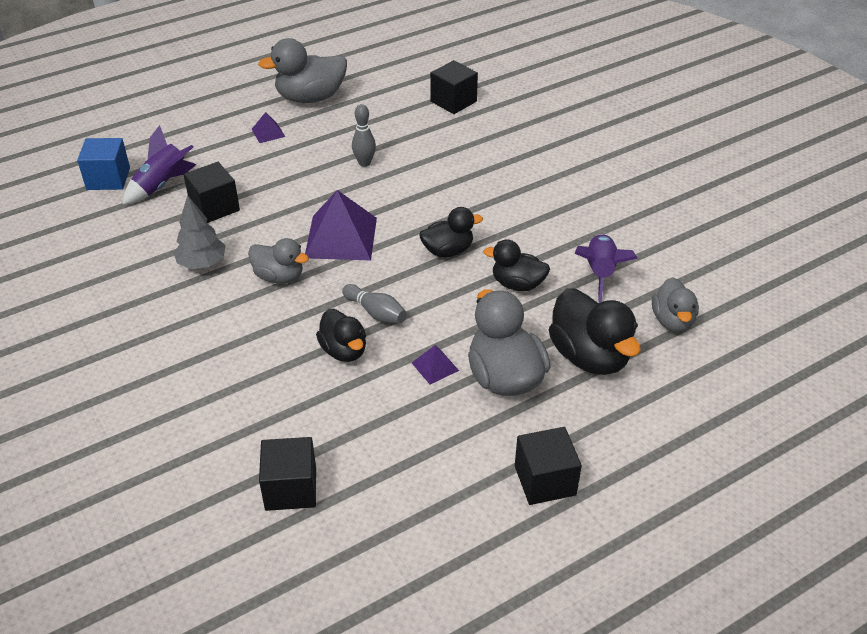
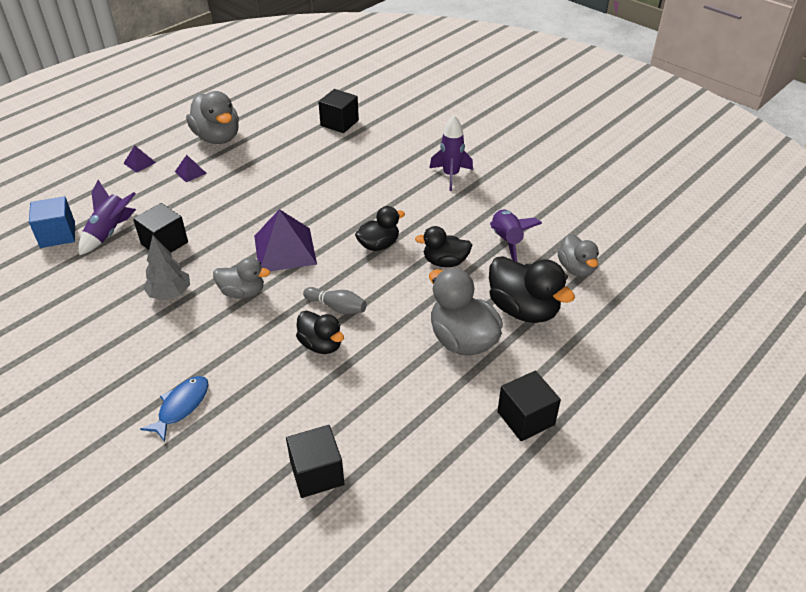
camera: 15 degrees left, 0 degrees up
grey duck [258,38,347,103] -> grey duck turned 90 degrees counterclockwise [186,91,239,144]
grey bowling pin [352,104,376,167] -> none
purple pyramid [412,345,459,384] -> purple pyramid moved to [123,145,156,173]
none -> blue fish [140,376,209,442]
none -> purple rocket [429,115,473,191]

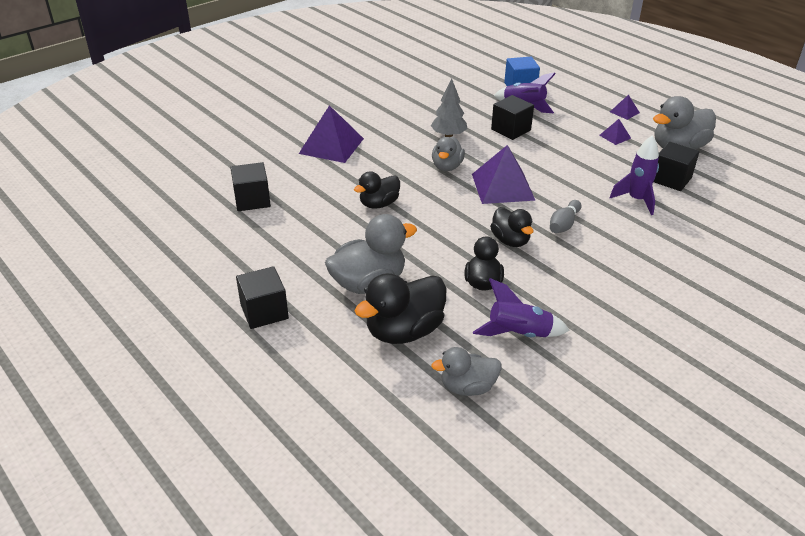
camera: 95 degrees right, 5 degrees down
blue fish [140,376,209,442] -> purple pyramid [299,105,364,163]
grey bowling pin [303,287,367,314] -> grey bowling pin moved to [550,200,581,233]
black cube [318,89,359,133] -> black cube moved to [654,142,699,191]
purple rocket [429,115,473,191] -> purple rocket moved to [610,135,659,215]

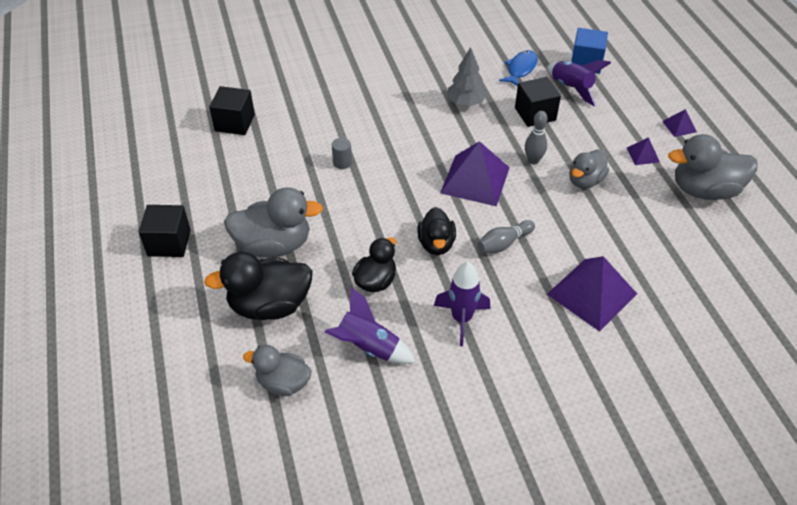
camera: 25 degrees right, 10 degrees up
purple pyramid [299,105,364,163] -> purple pyramid moved to [547,256,637,332]
black duck [354,171,400,208] -> grey cylinder [332,138,352,169]
grey duck [432,137,465,171] -> grey duck moved to [569,149,609,189]
purple rocket [610,135,659,215] -> purple rocket moved to [434,262,490,346]
black cube [654,142,699,191] -> none
none -> blue fish [499,50,538,86]
none -> grey bowling pin [525,111,548,165]

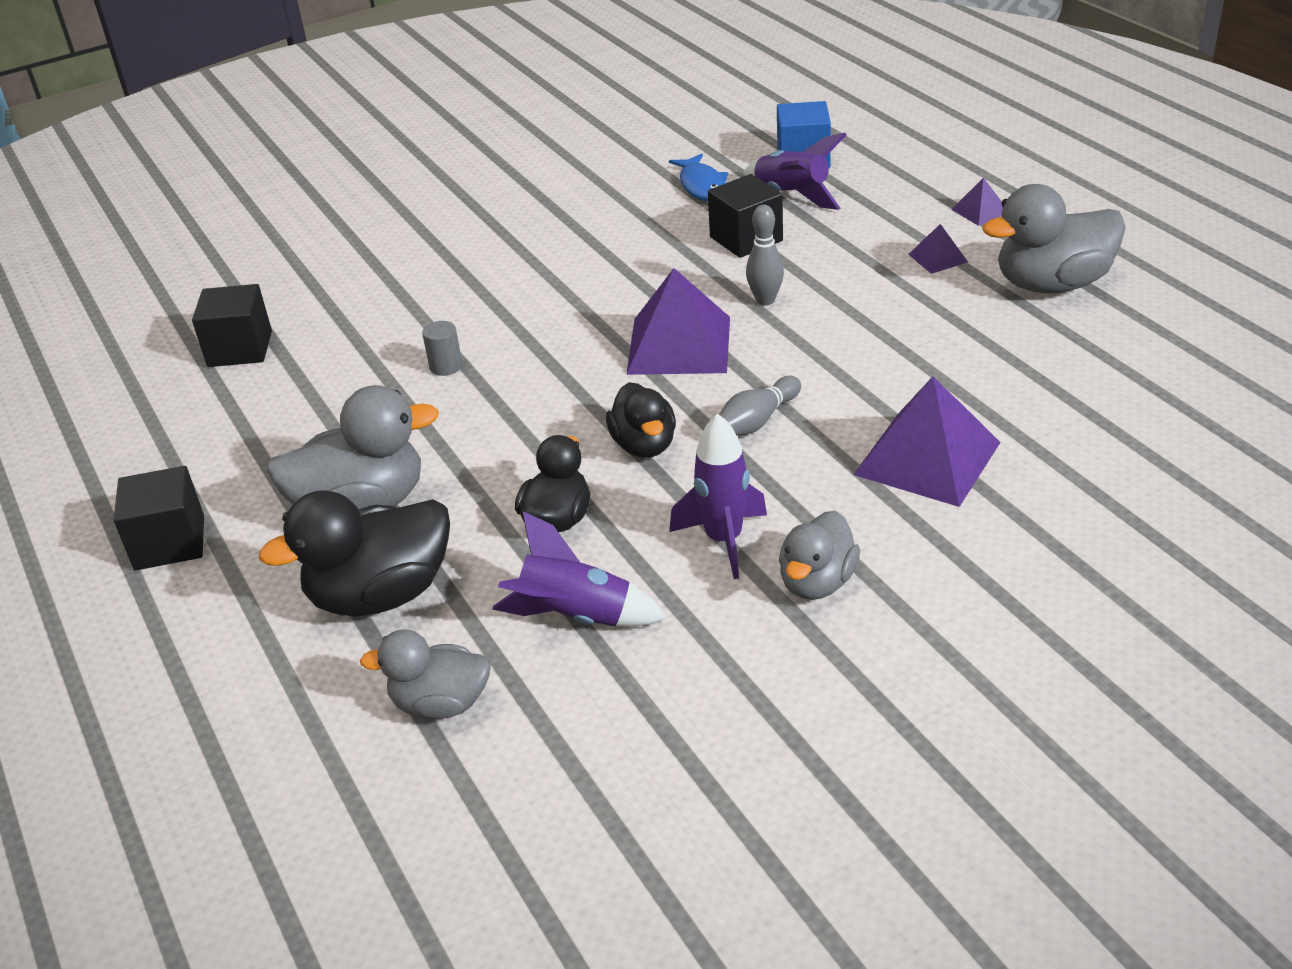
camera: 10 degrees left, 10 degrees down
grey tree [447,47,487,106] -> none
blue fish [499,50,538,86] -> blue fish turned 150 degrees clockwise [669,154,728,201]
grey duck [569,149,609,189] -> grey duck moved to [779,511,860,600]

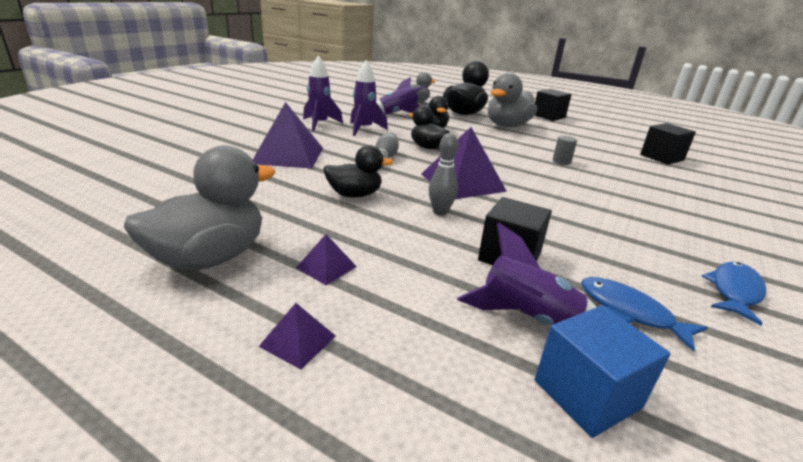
camera: 145 degrees right, 10 degrees down
grey duck [779,511,860,600] -> purple rocket [303,55,343,132]
none -> black duck [323,145,393,198]
none -> blue fish [702,262,766,325]

